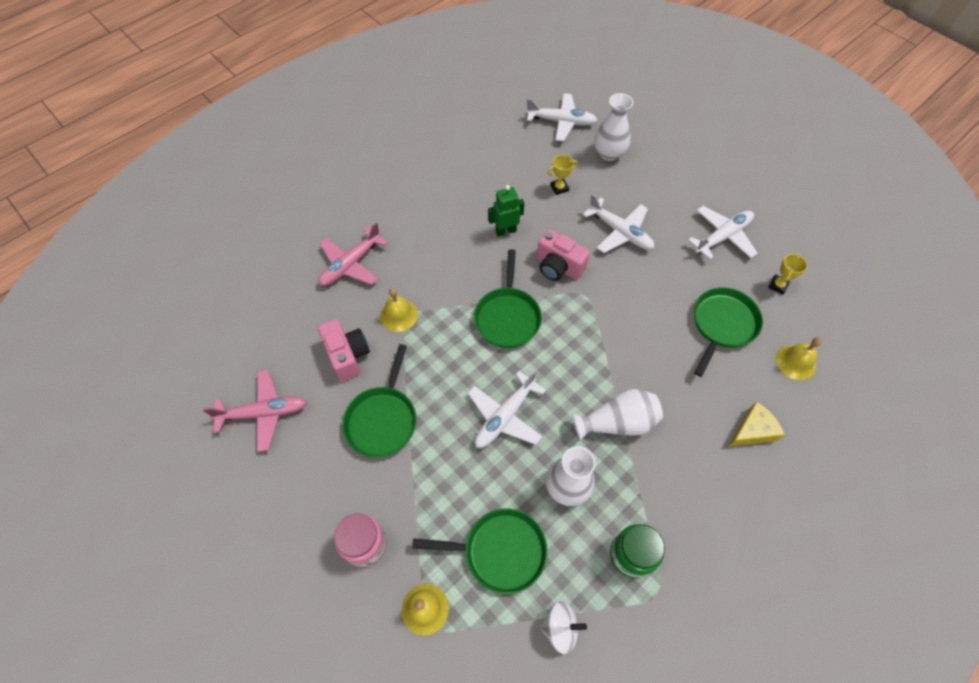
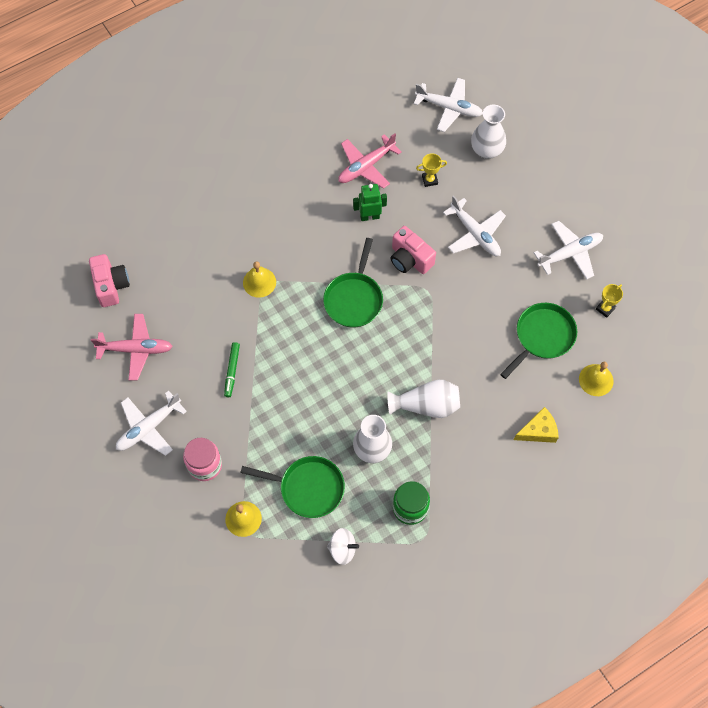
camera: 10 degrees right, 5 degrees up
pink plane [318,222,388,286] -> pink plane moved to [338,134,401,189]
pink camera [318,319,370,381] -> pink camera moved to [89,254,130,307]
green pan [342,344,417,457] -> green marker [224,342,240,397]
white plane [468,370,546,448] -> white plane moved to [116,391,187,456]

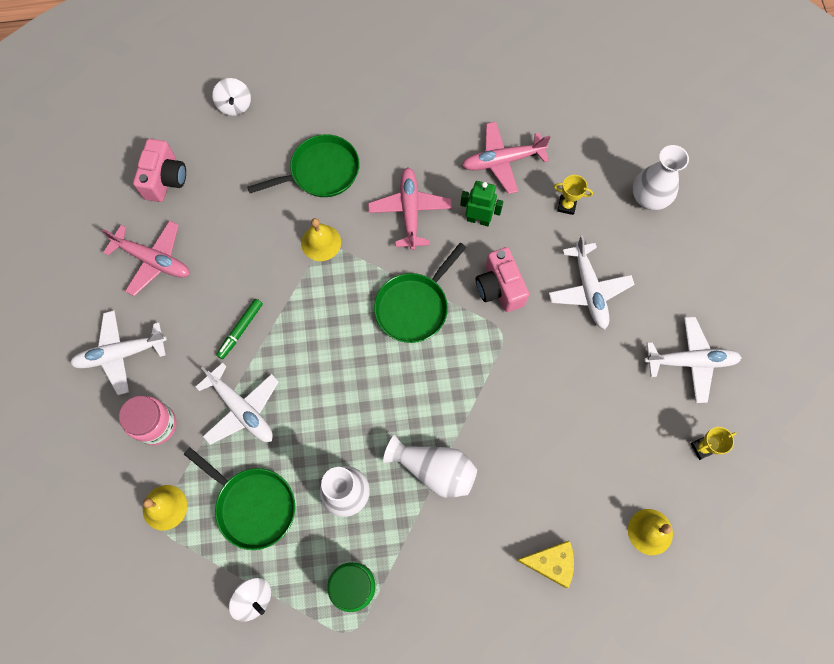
camera: 25 degrees right, 5 degrees up
white plane [414,78,483,132] -> white plane moved to [196,363,279,445]
green pan [500,303,577,379] -> green pan moved to [247,134,360,197]
none -> white spinning top [212,78,251,116]
none -> pink plane [368,167,452,250]

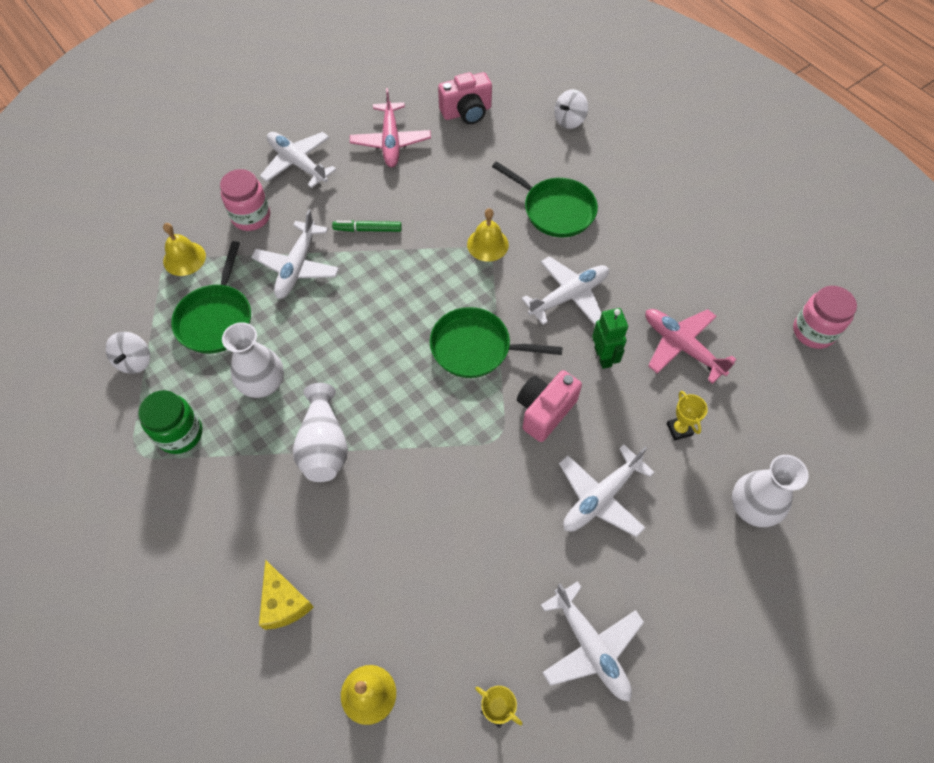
camera: 60 degrees right, 10 degrees down
pink plane [368,167,452,250] -> white plane [521,256,609,325]
none -> pink jar [793,286,857,349]

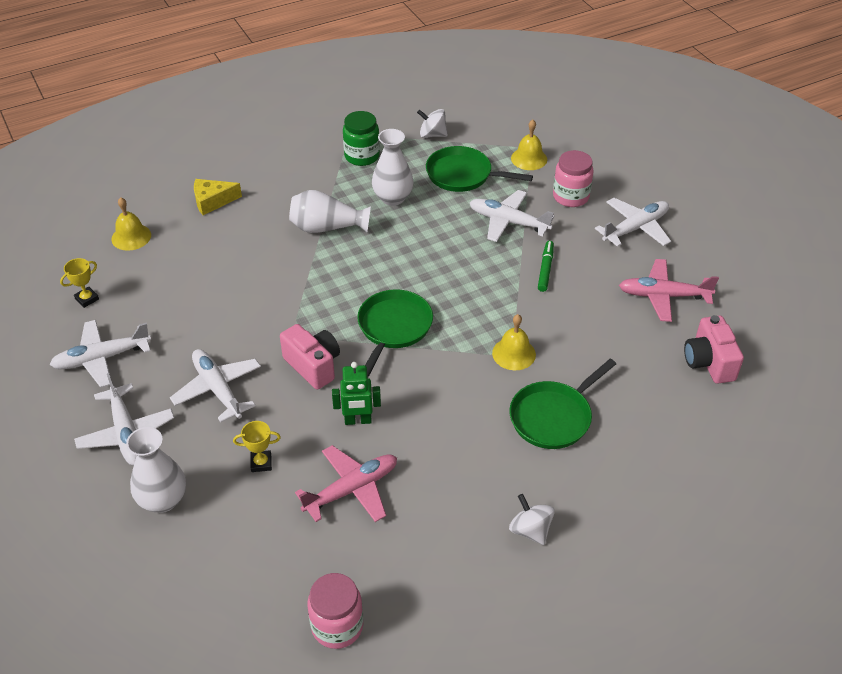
camera: 100 degrees right, 15 degrees down
white plane [521,256,609,325] -> white plane moved to [74,373,174,465]
white spinning top [554,89,588,129] -> white spinning top moved to [509,494,555,545]

